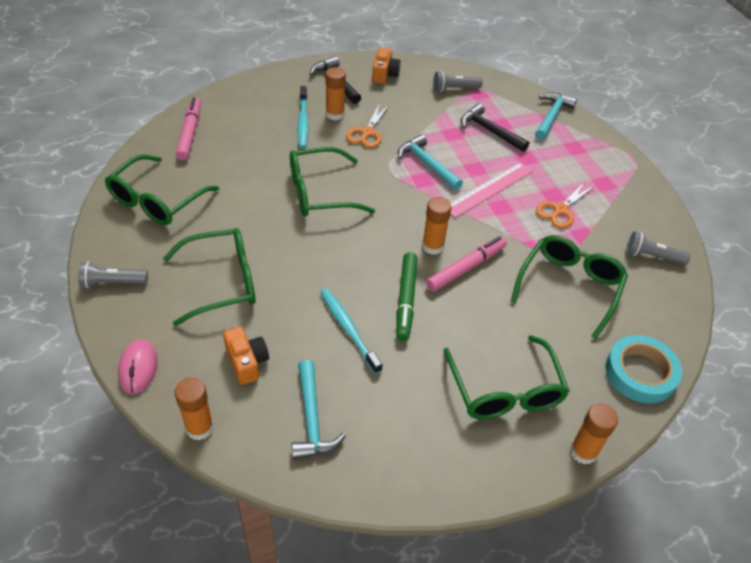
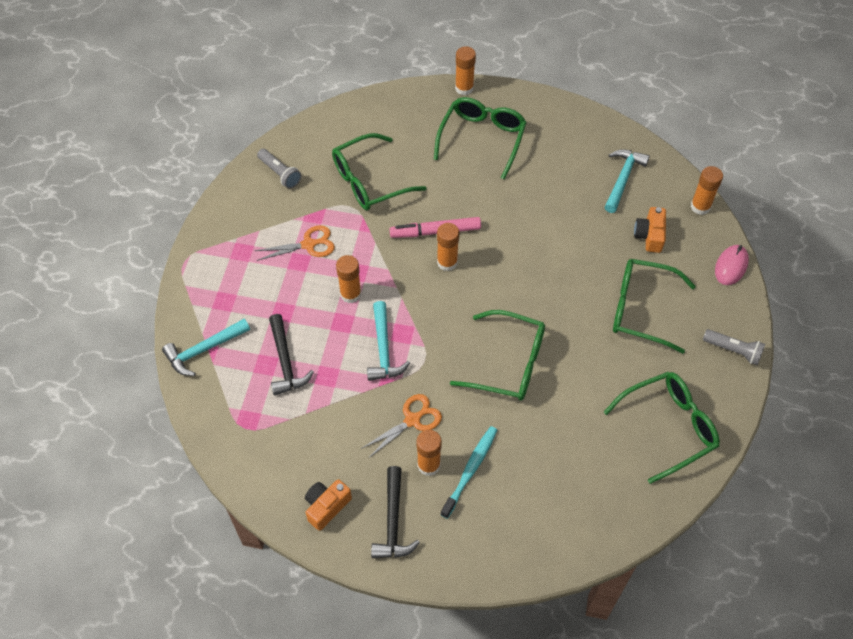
camera: 145 degrees left, 10 degrees up
pink marker [176,98,201,160] -> none
turquoise toothbrush [321,288,382,374] -> none
green marker [396,252,418,341] -> none
grey flashlight [433,71,483,92] -> none
pink ruler [450,162,533,218] -> orange glue stick [336,255,361,303]
turquoise tape [605,335,682,404] -> none

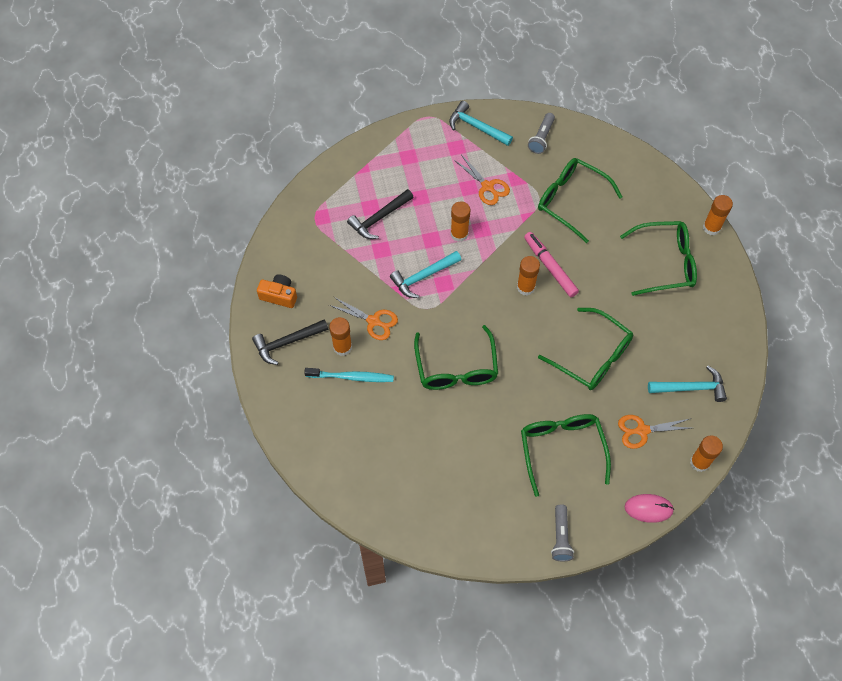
camera: 65 degrees right, 5 degrees up
turquoise hammer [162,319,250,376] -> turquoise hammer moved to [449,101,513,146]
green glasses [604,372,720,484] -> green glasses moved to [538,308,633,390]
orange camera [634,207,666,253] -> orange scissors [618,415,691,449]

